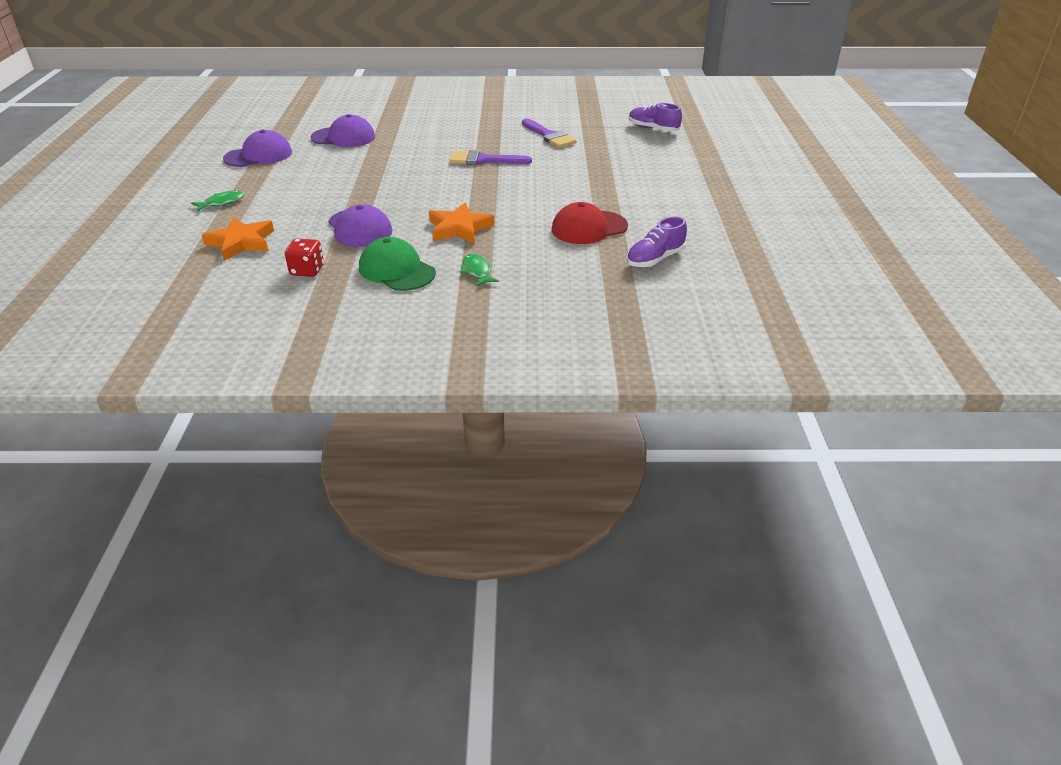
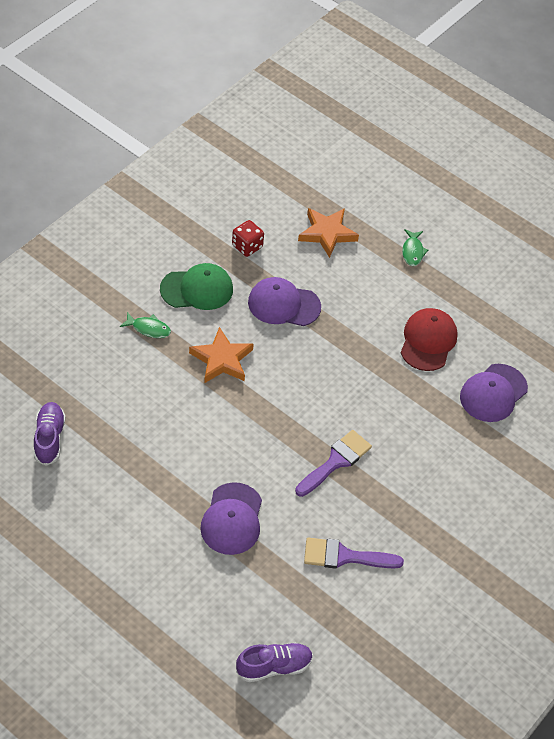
camera: 125 degrees right, 15 degrees up
purple cap [223,130,292,167] -> purple cap moved to [200,482,262,555]
red cap [552,202,628,244] -> red cap moved to [401,308,458,371]

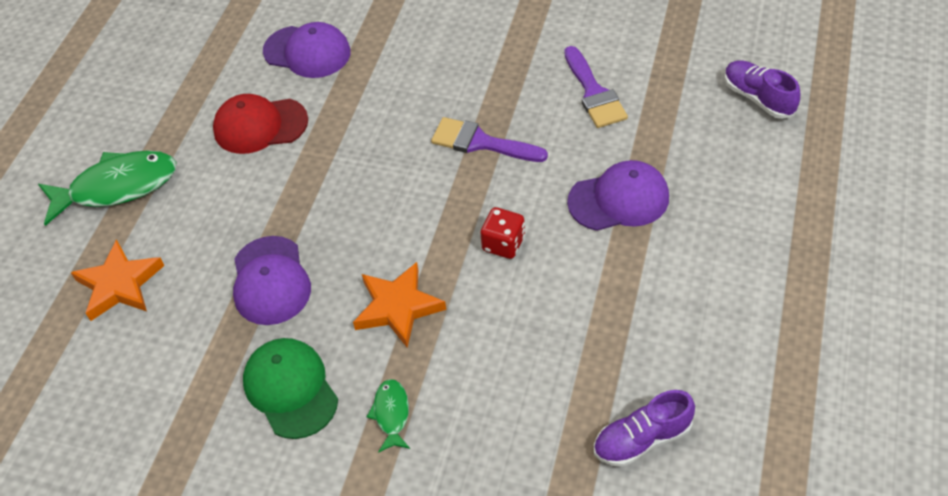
camera: 105 degrees left, 0 degrees up
red dice [232,220,264,257] -> red dice moved to [480,207,525,259]
green fish [402,229,428,266] -> green fish [38,150,177,226], size x2.05

